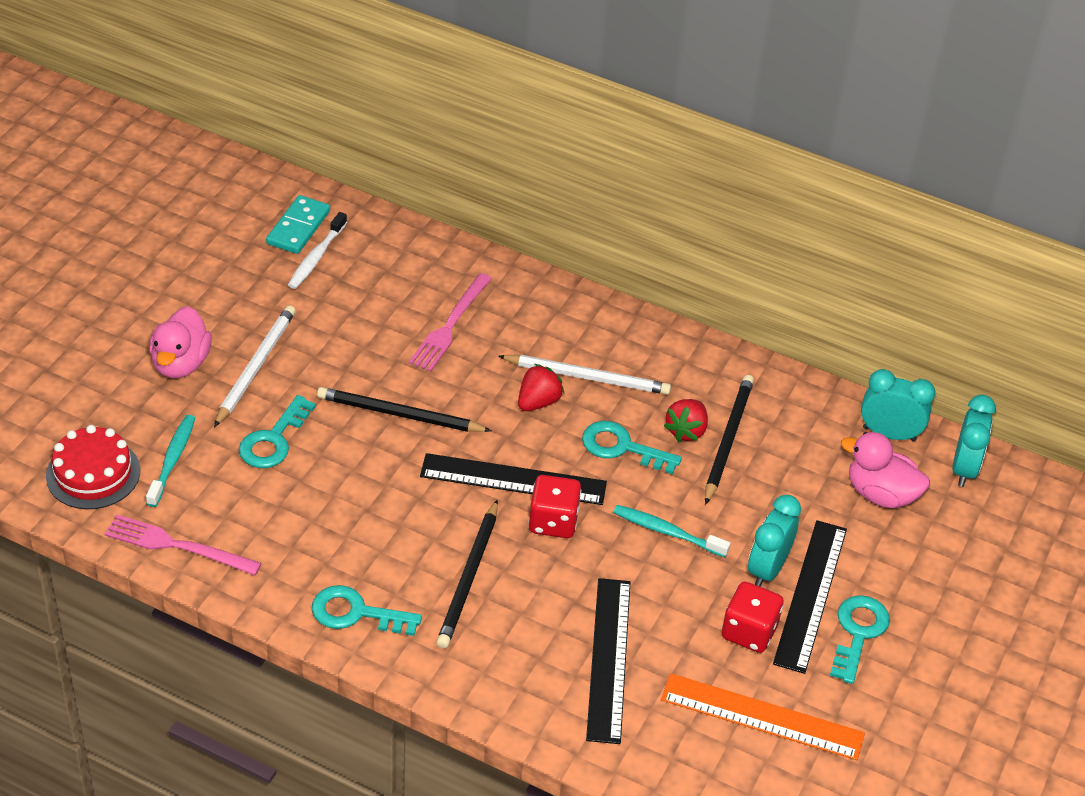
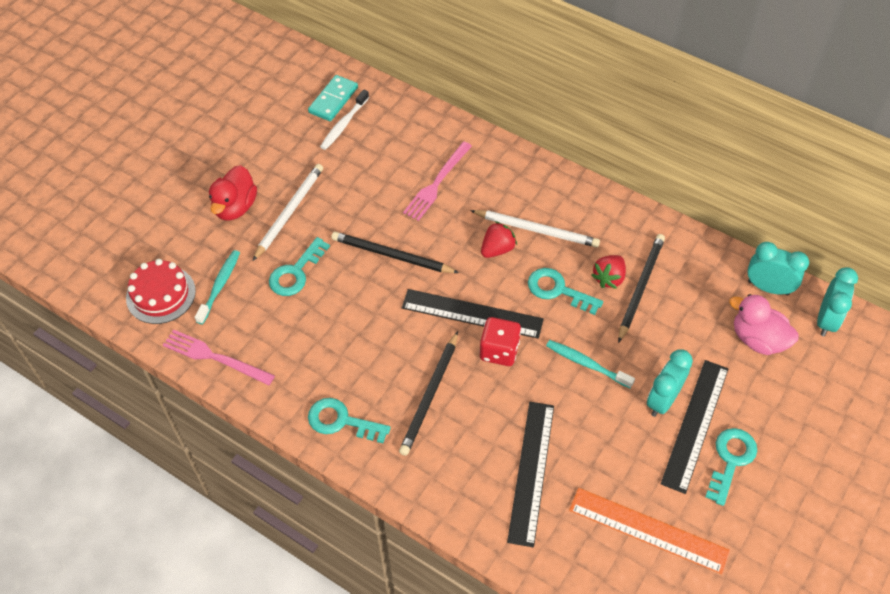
camera: 10 degrees right, 10 degrees up
pink duck [149,306,212,378] -> red duck [209,165,257,221]
red dice [722,581,784,653] -> none

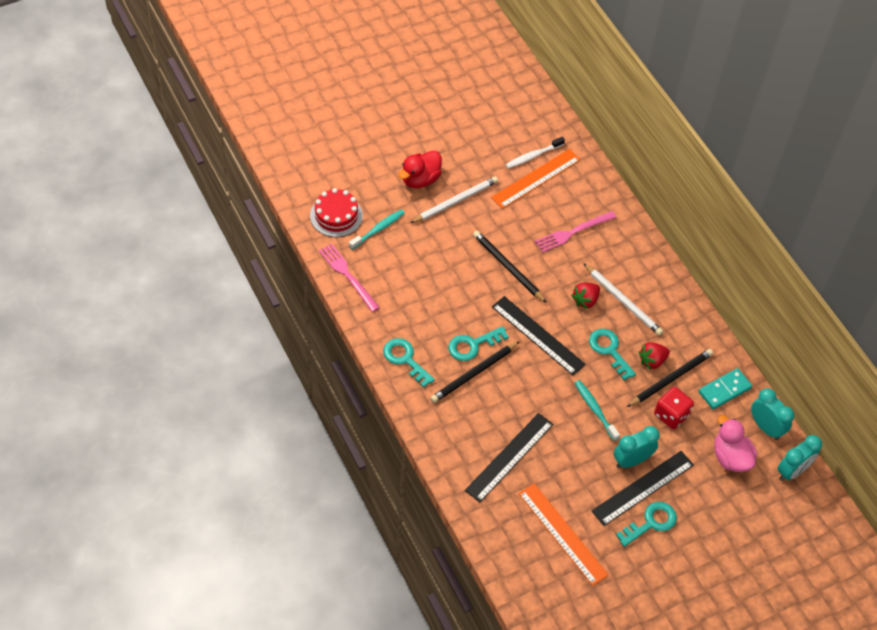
camera: 25 degrees right, 0 degrees up
turquoise key [269,237,330,296] -> turquoise key moved to [449,326,509,361]
turquoise domino [308,75,358,121] -> turquoise domino moved to [699,368,752,409]
red dice [479,317,521,366] -> red dice moved to [654,387,694,429]
red strawberry [481,221,517,258] -> red strawberry turned 150 degrees clockwise [571,283,600,309]
none -> orange ruler [491,149,581,209]

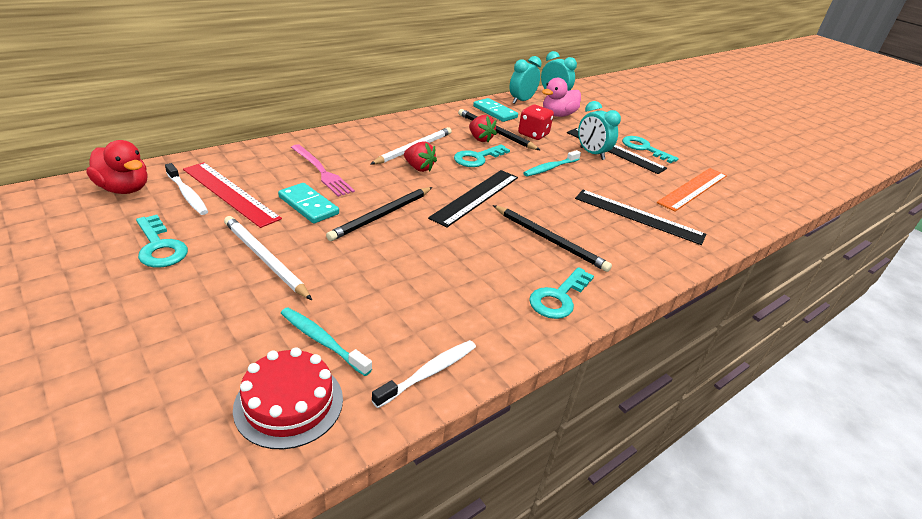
camera: 100 degrees left, 20 degrees down
pink fork [319,243,380,312] -> white toothbrush [372,340,476,408]
red duck [399,151,442,188] -> red duck moved to [86,140,147,194]
turquoise key [449,326,509,361] -> turquoise key moved to [136,215,188,268]
orange ruler [491,149,581,209] -> red ruler [183,162,282,228]
none -> turquoise domino [278,183,339,224]

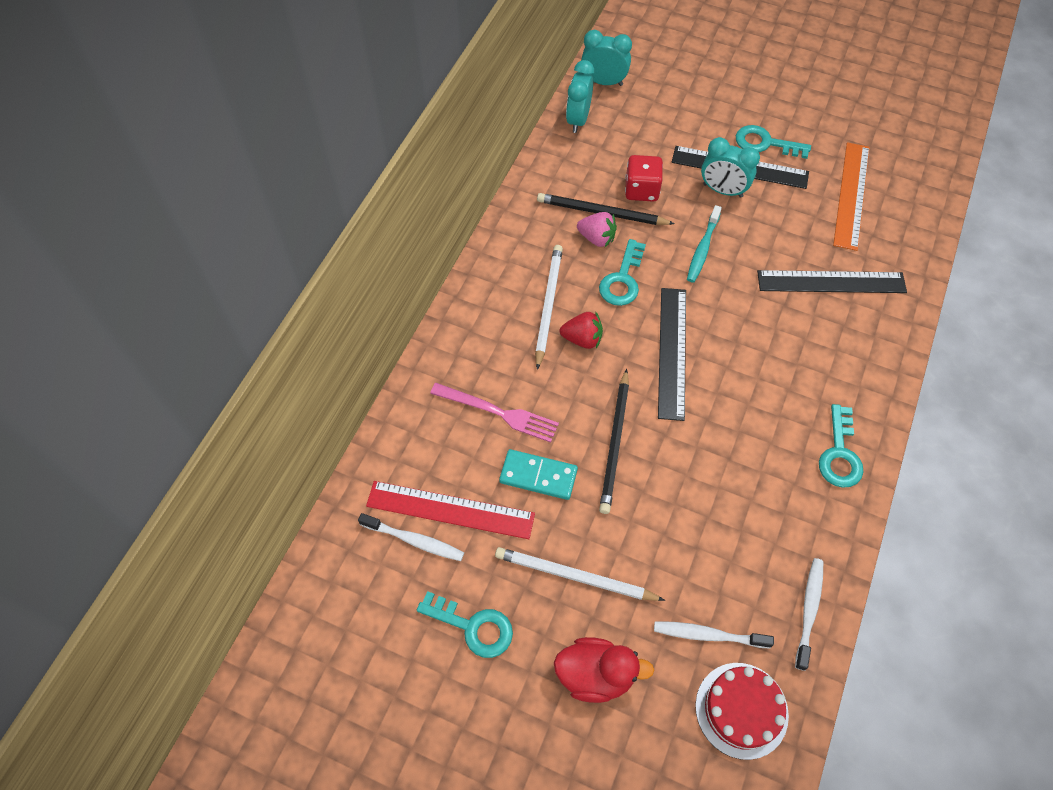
camera: 25 degrees left, 25 degrees up
red duck [86,140,147,194] -> red duck moved to [554,637,655,703]
turquoise toothbrush [281,307,372,376] -> white toothbrush [654,621,774,648]
red strawberry [469,115,497,142] -> pink strawberry [577,212,617,247]
turquoise domino [473,98,518,122] -> none
black pencil [493,205,612,272] -> none
pink duck [542,78,581,117] -> none

